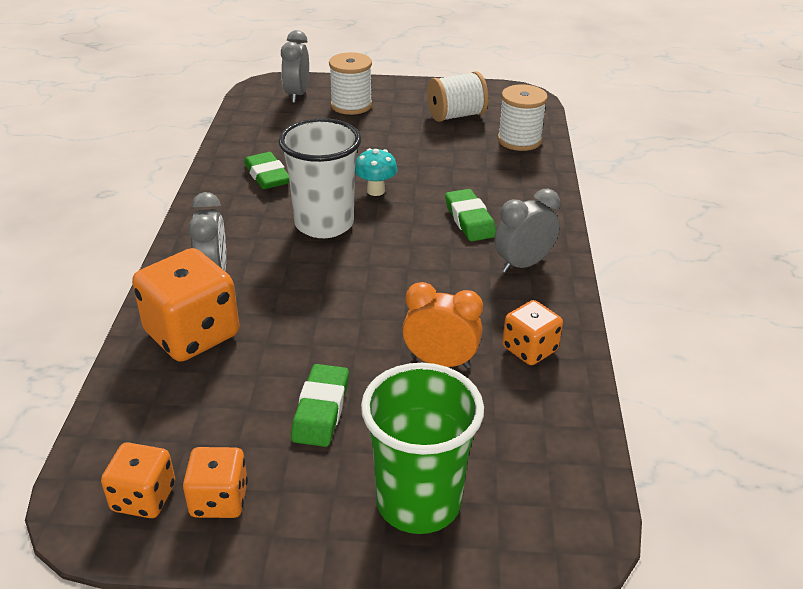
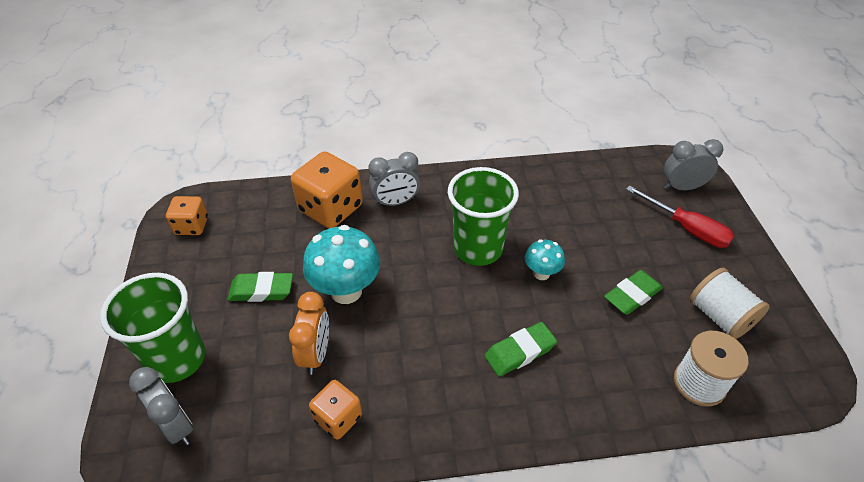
camera: 80 degrees right, 10 degrees up
orange dice [183,447,248,518] -> none
green eraser [244,152,289,189] -> green eraser moved to [604,270,663,315]
white cup [278,118,361,238] -> green cup [448,167,519,266]
white spool [329,52,372,115] -> red screwdriver [626,186,734,248]
grey clock [494,189,560,273] -> grey clock moved to [129,367,193,445]
none -> turquoise mushroom [303,225,380,304]

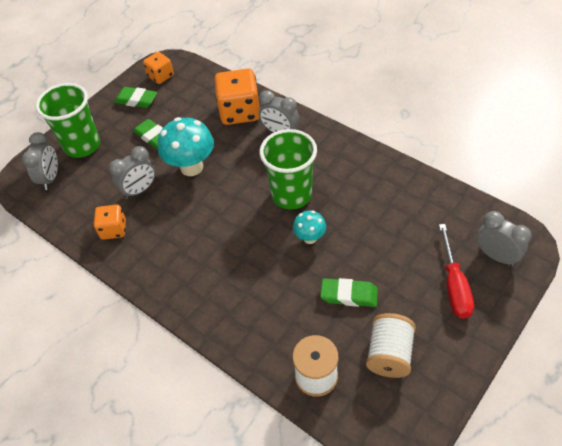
camera: 50 degrees right, 5 degrees up
orange clock [289,292,329,375] -> grey clock [109,146,156,199]
green eraser [485,322,557,377] -> green eraser moved to [114,87,157,108]

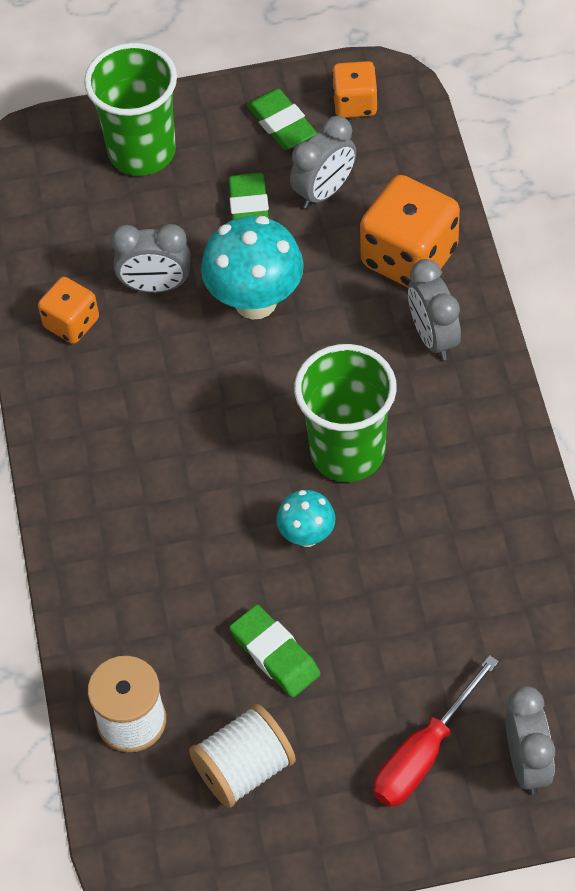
camera: 40 degrees right, 5 degrees up
grey clock [22,132,58,190] -> grey clock moved to [290,116,356,209]

